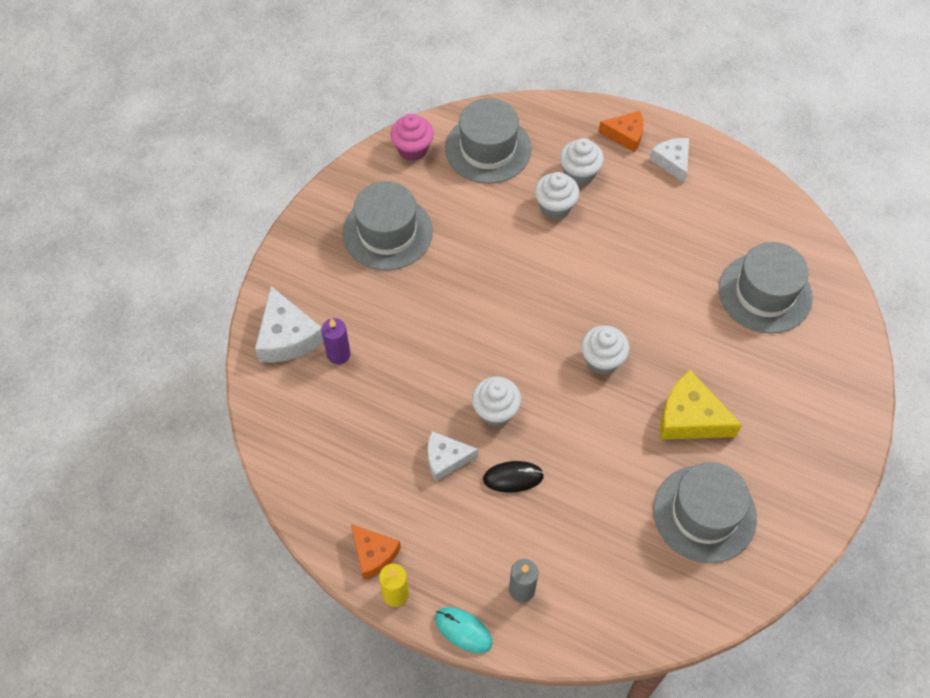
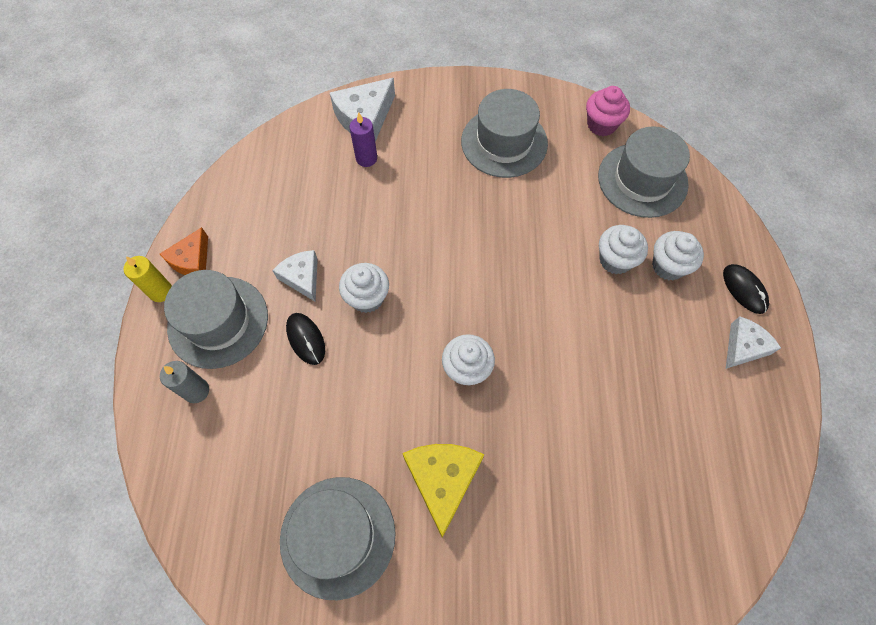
camera: 65 degrees right, 5 degrees up
turquoise mouse [435,607,493,653] -> none
orange cheese [599,111,644,153] -> black mouse [723,264,769,314]
grey hat [719,242,813,334] -> grey hat moved to [164,270,268,369]

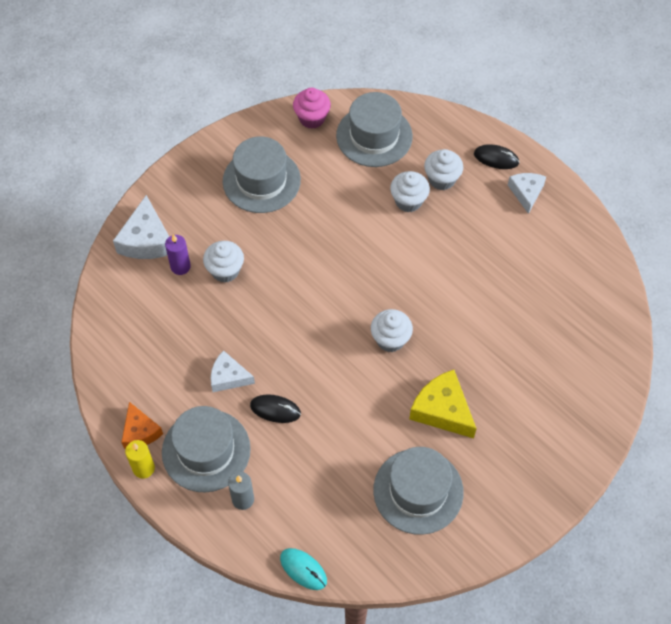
camera: 45 degrees left, 5 degrees down
white cupcake [339,263,389,313] -> white cupcake moved to [203,241,244,283]
none -> turquoise mouse [280,548,327,590]

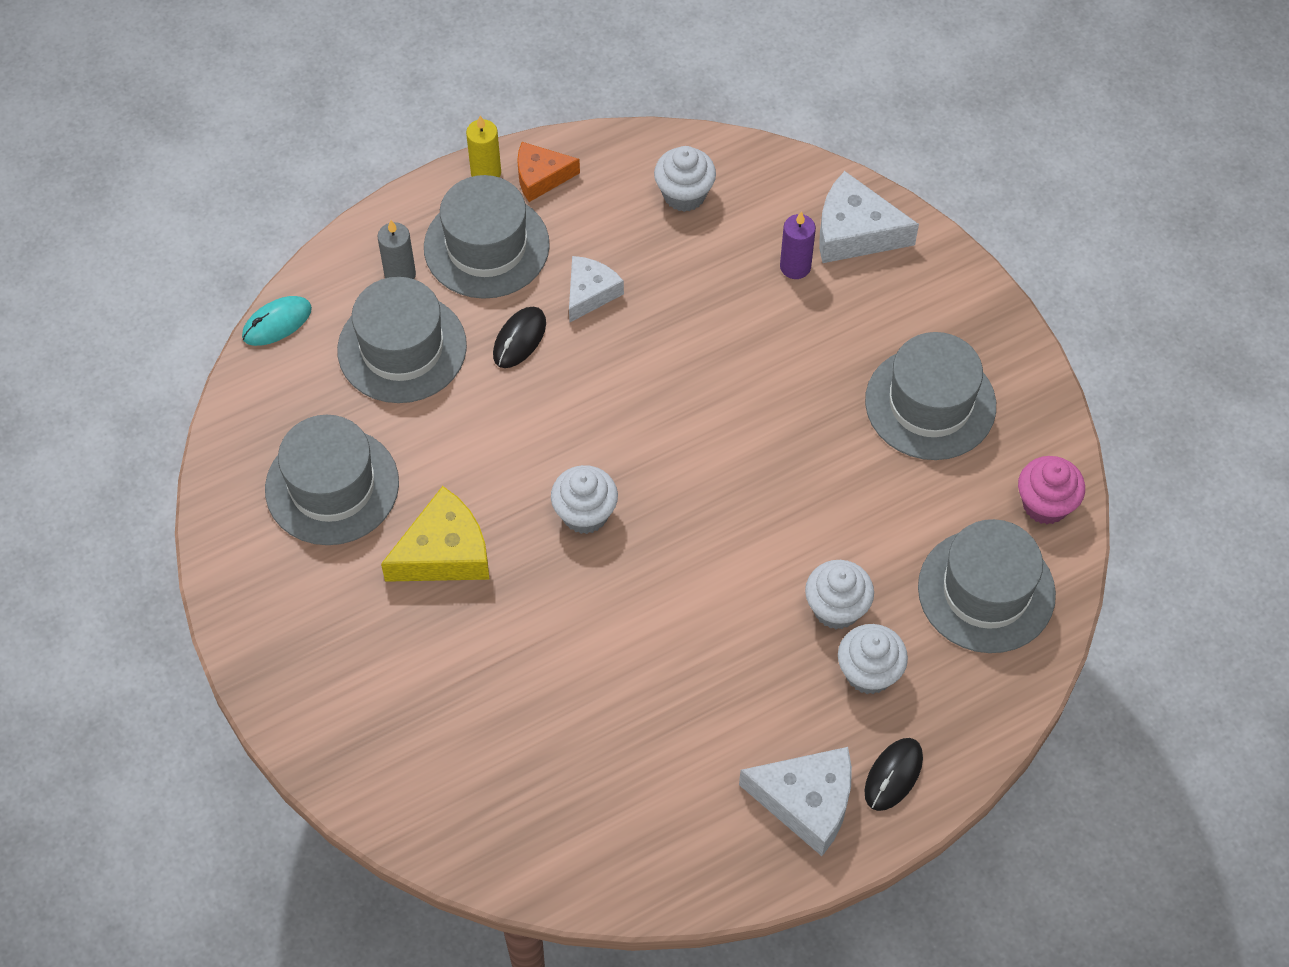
camera: 105 degrees right, 0 degrees up
white cupcake [203,241,244,283] -> white cupcake moved to [654,146,716,212]
white cheese [508,173,546,214] -> white cheese [739,747,852,856], size x1.53
none -> grey hat [337,277,467,403]

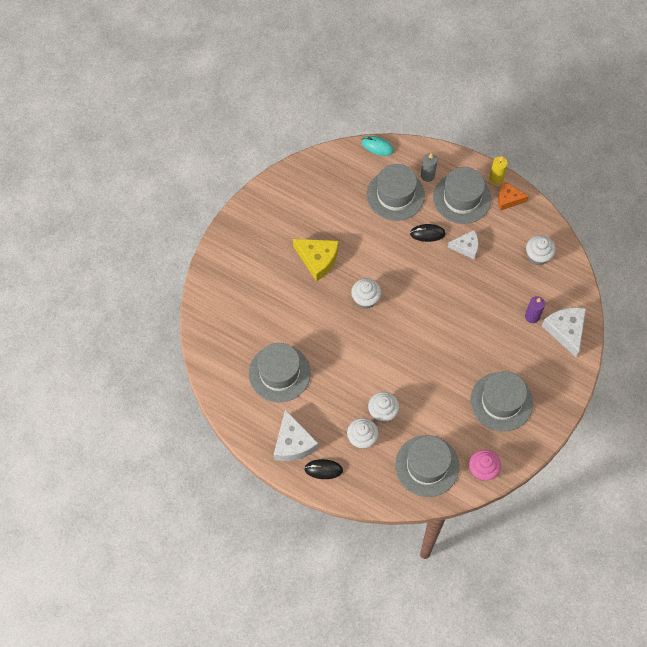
camera: 60 degrees right, 5 degrees up
grey hat [265,415,399,545] -> grey hat moved to [249,343,311,402]
orange cheese [517,142,580,202] -> orange cheese turned 45 degrees counterclockwise [498,182,529,211]

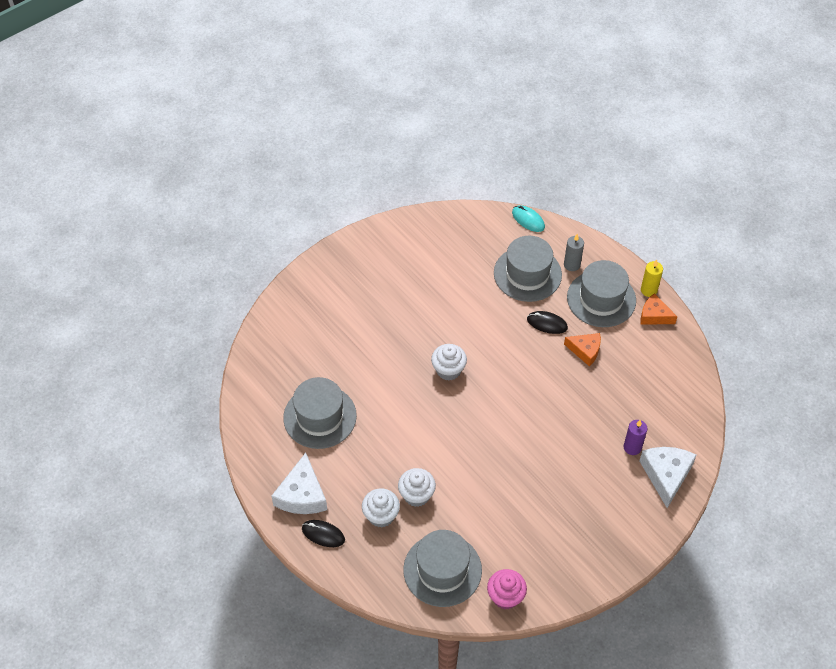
camera: 20 degrees right, 10 degrees down
yellow cheese [293,239,339,281] -> none
white cheese [448,230,478,260] -> orange cheese [564,333,601,366]
grey hat [470,371,533,432] -> none
white cupcake [526,235,556,266] -> none

